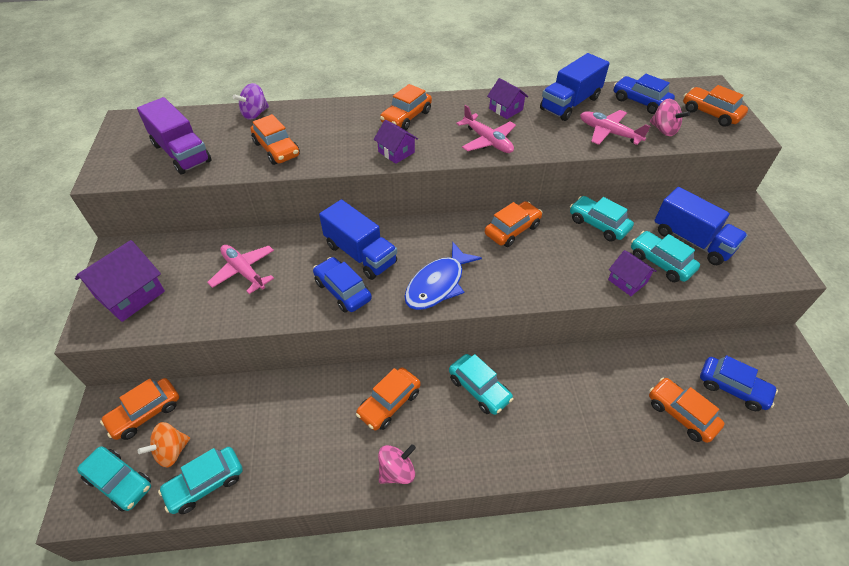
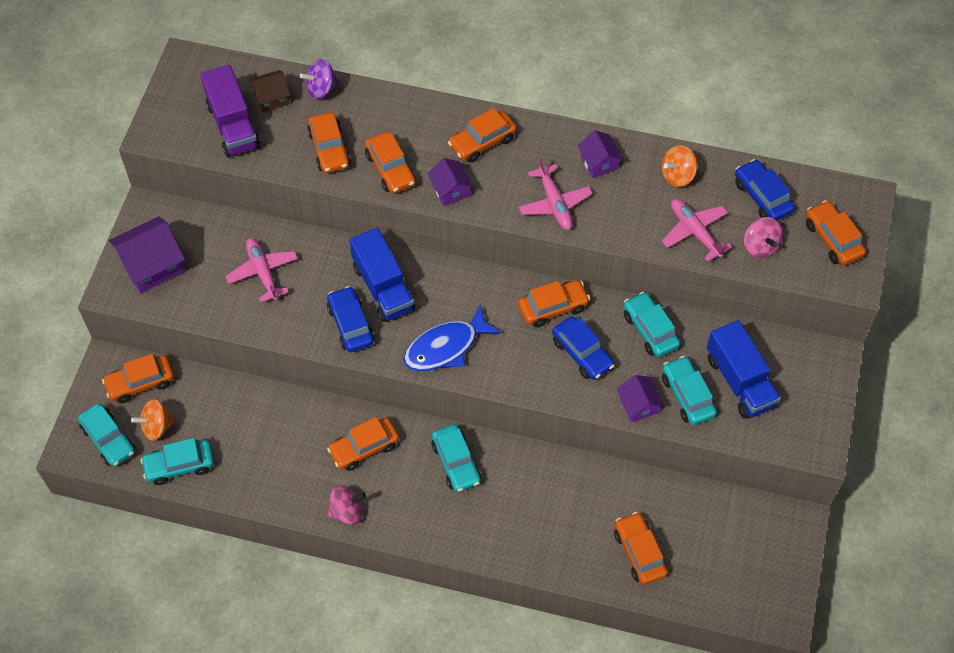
camera: 20 degrees right, 10 degrees up
blue truck [540,53,610,121] -> orange spinning top [662,145,697,187]
blue car [700,355,778,411] -> blue car moved to [552,316,615,380]
none -> brown house [249,70,291,112]
none -> orange car [365,132,416,193]

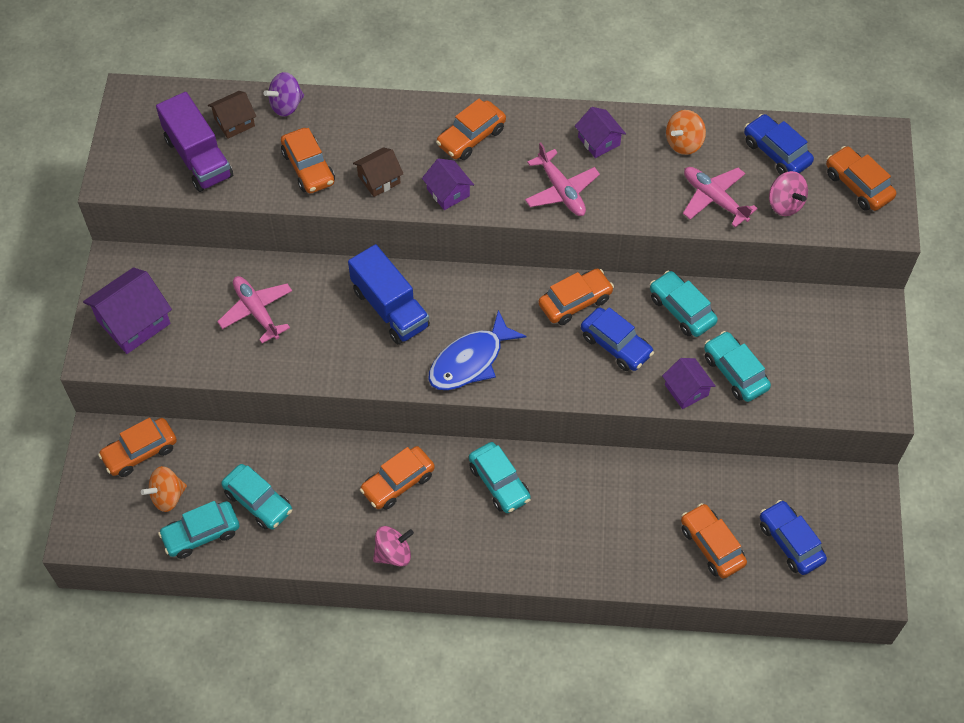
camera: 10 degrees left, 0 degrees up
turquoise car [78,403,135,467] -> turquoise car moved to [221,464,292,530]
blue car [327,286,375,352] -> blue car moved to [760,500,827,575]
orange car [365,132,416,193] -> brown house [353,147,404,197]
blue truck [707,320,781,419] -> none

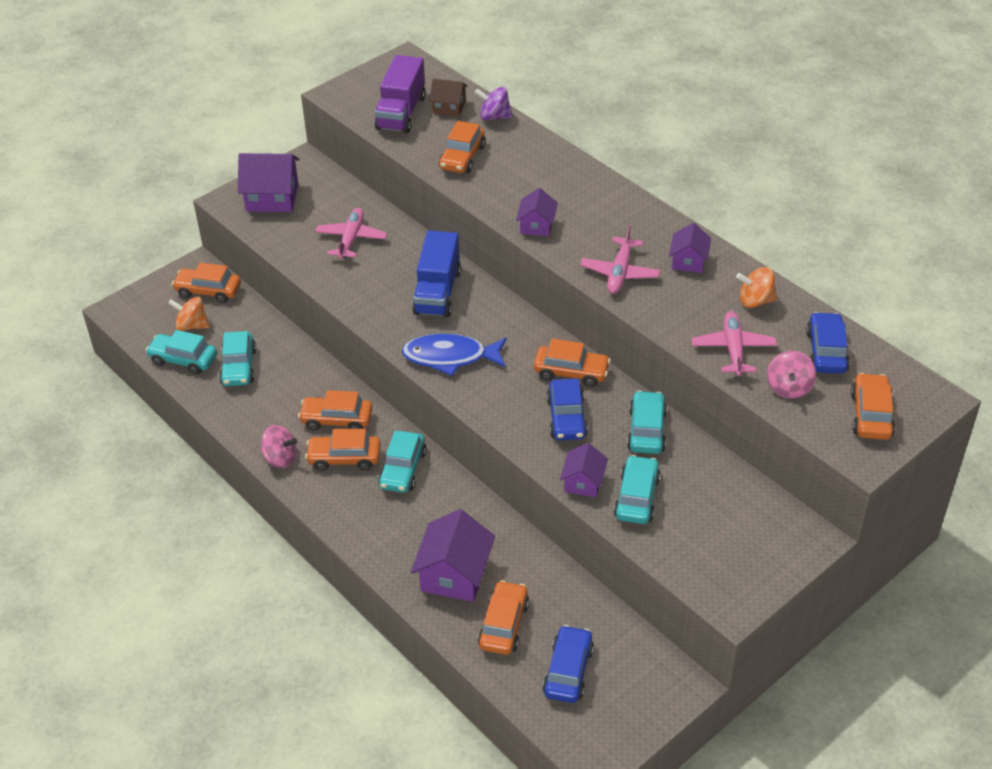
camera: 45 degrees right, 15 degrees down
brown house [353,147,404,197] -> none
orange car [436,99,506,160] -> orange car moved to [305,429,380,471]
none -> purple house [411,509,495,602]

